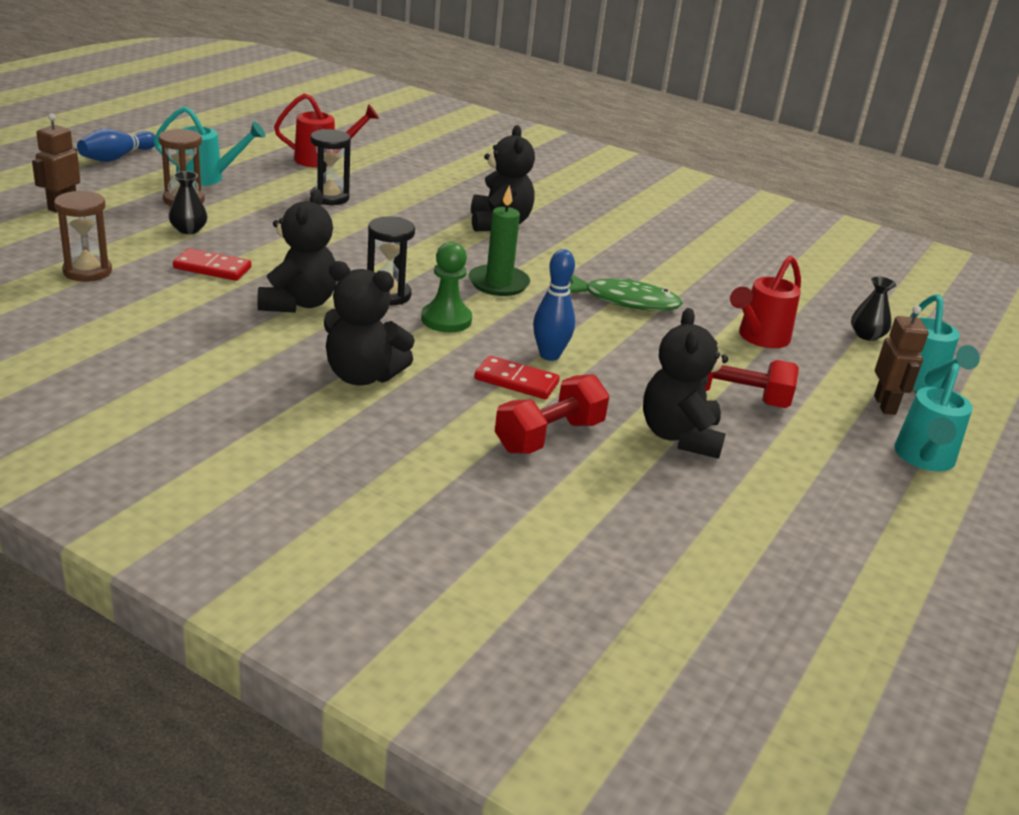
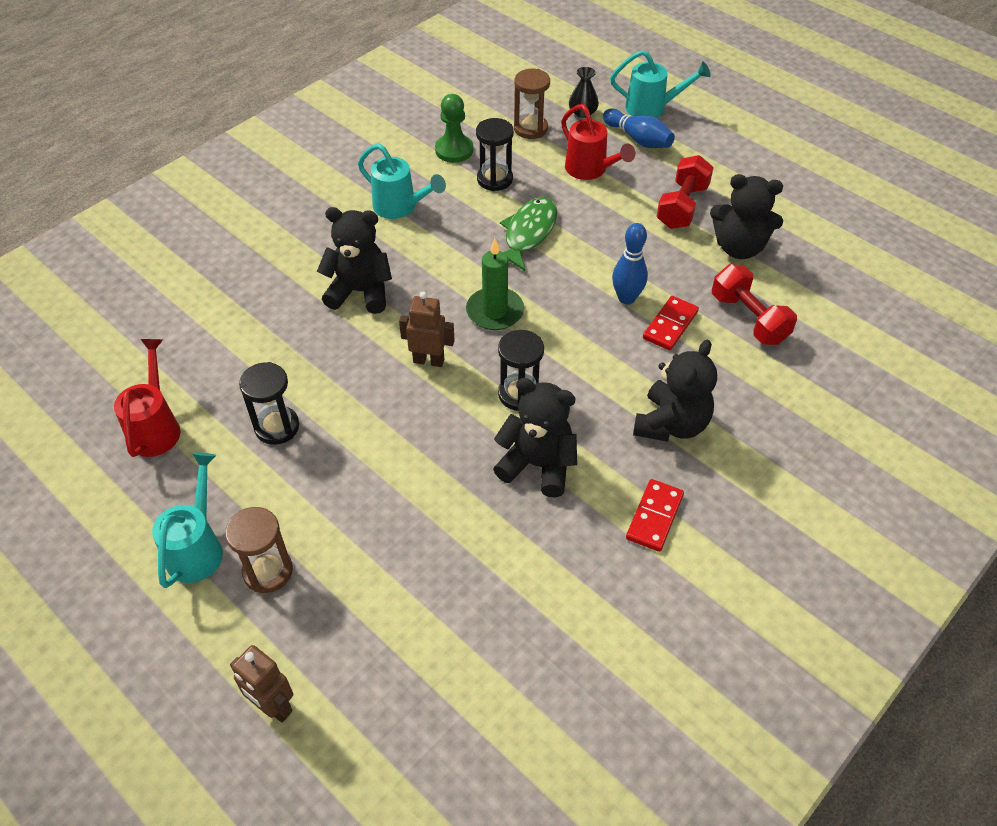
camera: 75 degrees left, 20 degrees up
brown hourglass [54,190,112,282] -> brown hourglass moved to [514,69,550,139]
blue bowling pin [77,129,155,162] -> blue bowling pin moved to [603,108,675,148]
black vase [169,171,207,234] -> none
red domino [173,248,251,281] -> red domino moved to [626,479,684,552]
green pawn [421,242,472,332] -> green pawn moved to [435,94,473,163]
brown robot [874,306,929,415] -> brown robot moved to [399,292,455,367]
turquoise watering can [894,363,972,471] -> turquoise watering can moved to [358,144,446,219]
none -> black hourglass [476,118,514,191]

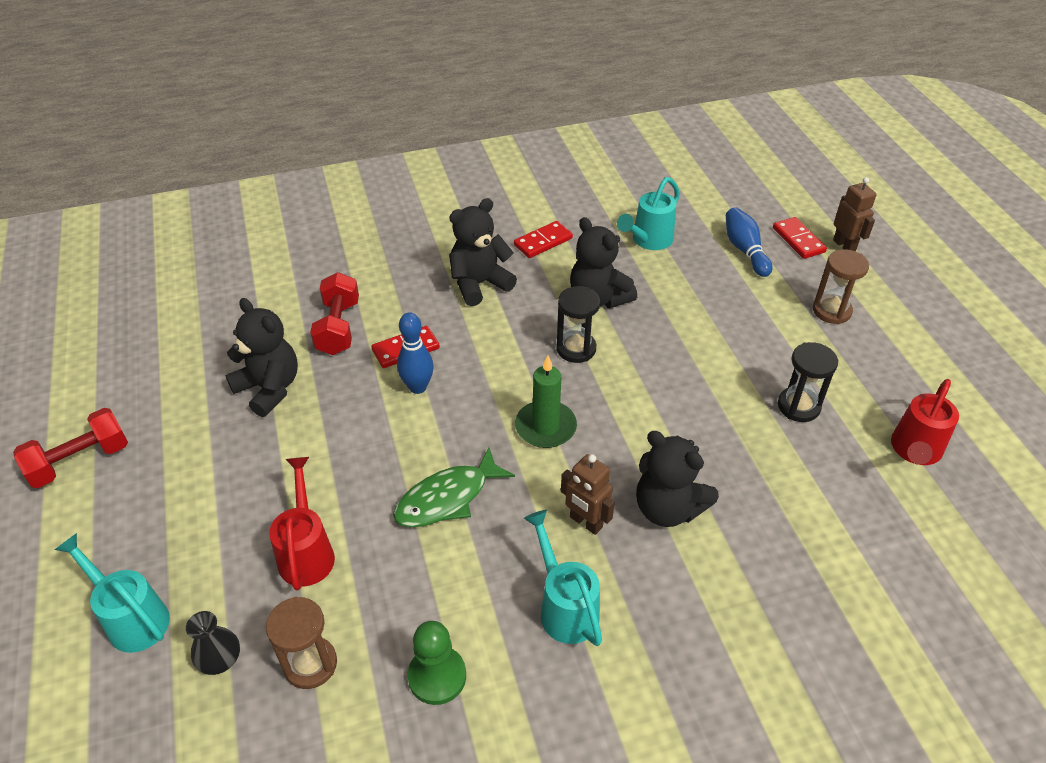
camera: 150 degrees left, 5 degrees down
turquoise watering can [152,452,223,588] -> turquoise watering can moved to [617,177,680,250]
brown robot [399,292,455,367] -> brown robot moved to [561,454,615,535]
black hourglass [476,118,514,191] -> none
blue bowling pin [603,108,675,148] -> blue bowling pin moved to [726,207,773,277]
red dumbbell [656,155,714,229] -> red dumbbell moved to [13,408,128,488]
none -> red domino [773,217,827,259]

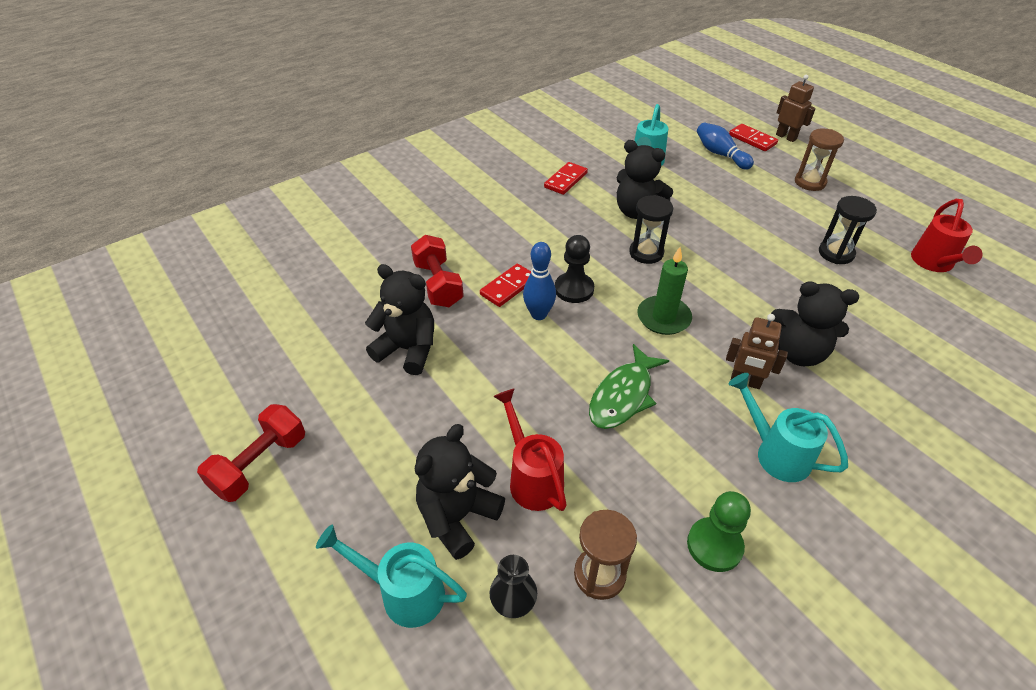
camera: 20 degrees left, 0 degrees up
black teddy bear [449,198,517,306] -> black teddy bear moved to [415,424,505,560]
none -> black pawn [555,235,594,303]

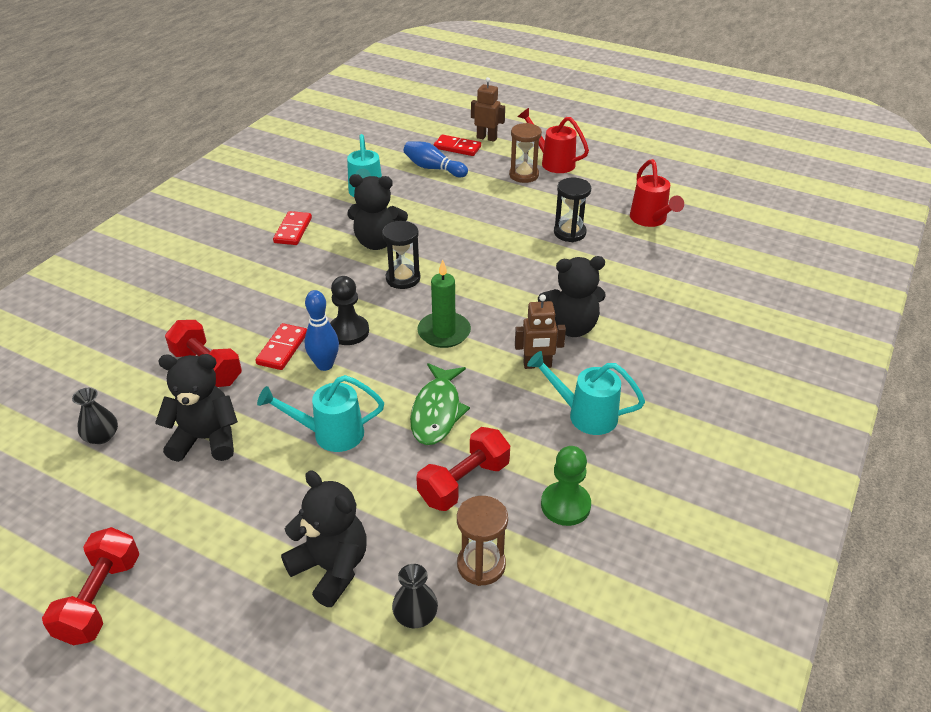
camera: 25 degrees left, 5 degrees down
turquoise watering can [316,524,467,628] -> turquoise watering can moved to [257,375,384,452]
black teddy bear [415,424,505,560] -> black teddy bear turned 120 degrees clockwise [281,470,367,607]
red watering can [493,388,567,511] -> red watering can moved to [518,108,589,173]
none -> black vase [72,388,118,444]
none -> red dumbbell [416,427,510,511]

